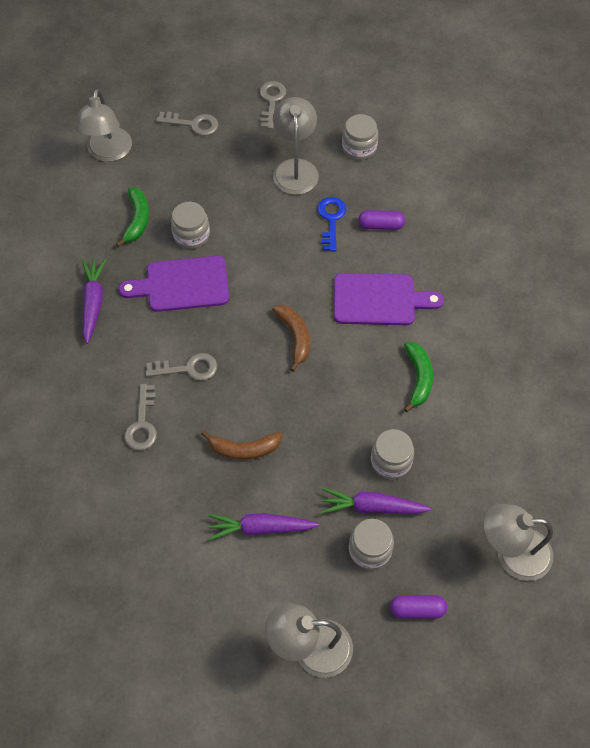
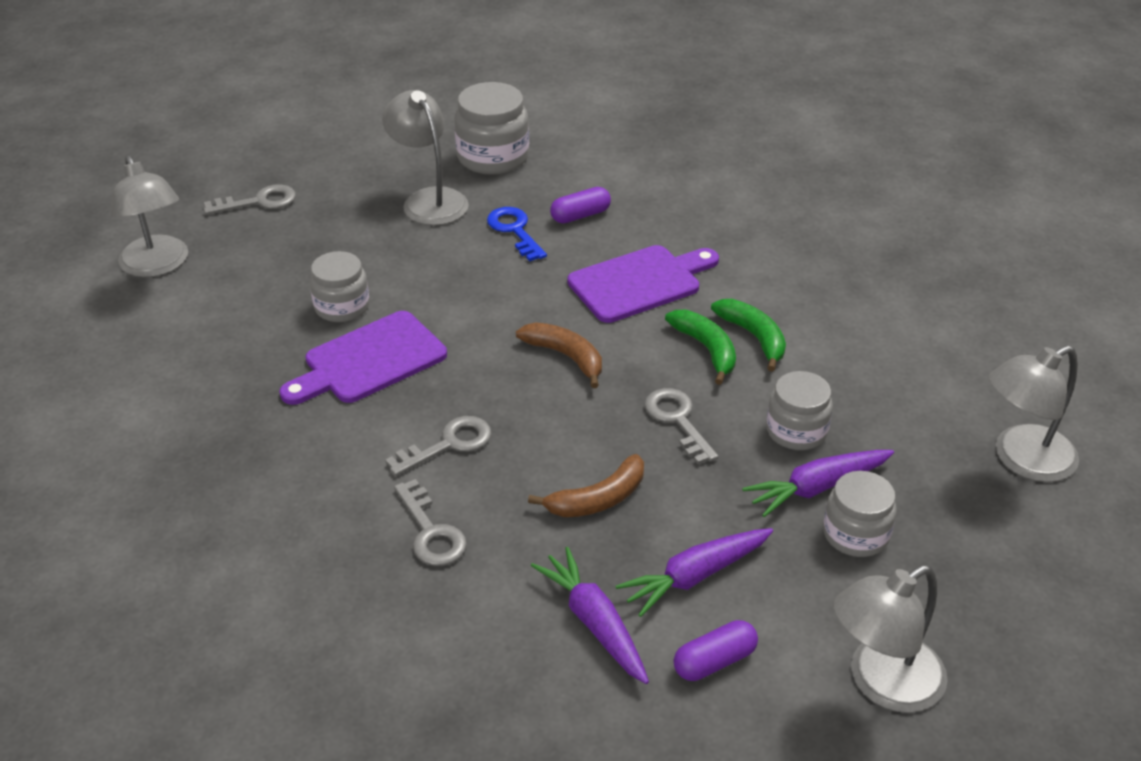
camera: 30 degrees left, 20 degrees down
purple carrot [82,259,106,344] -> purple carrot moved to [531,547,649,684]
green banana [116,187,149,247] -> green banana moved to [665,310,736,385]
grey key [259,81,286,129] -> grey key moved to [644,388,719,464]
grey jar [342,114,378,160] -> grey jar [454,82,529,175], size x1.50
purple capsule [390,595,447,619] -> purple capsule moved to [674,620,758,681]

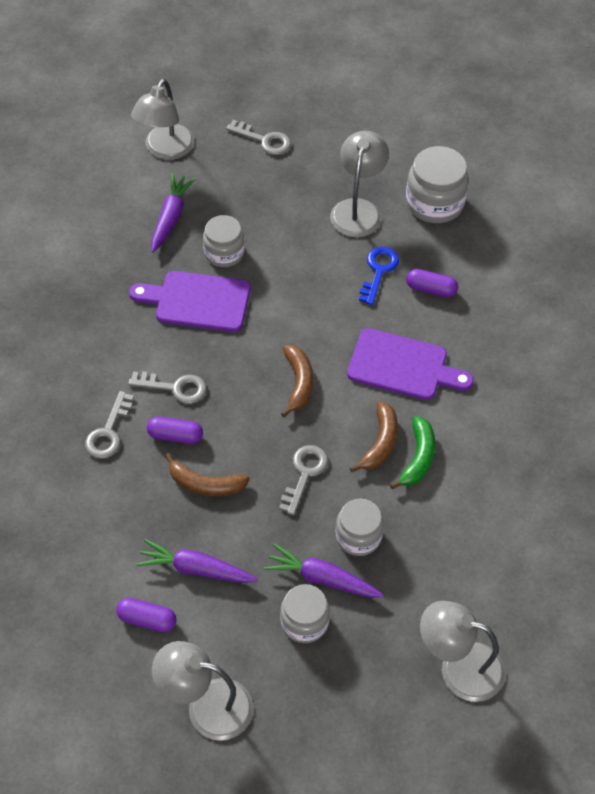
camera: 45 degrees right, 15 degrees up
purple carrot [531,547,649,684] -> purple carrot moved to [151,174,196,253]
green banana [665,310,736,385] -> brown banana [350,401,398,473]
none -> purple capsule [147,417,203,444]

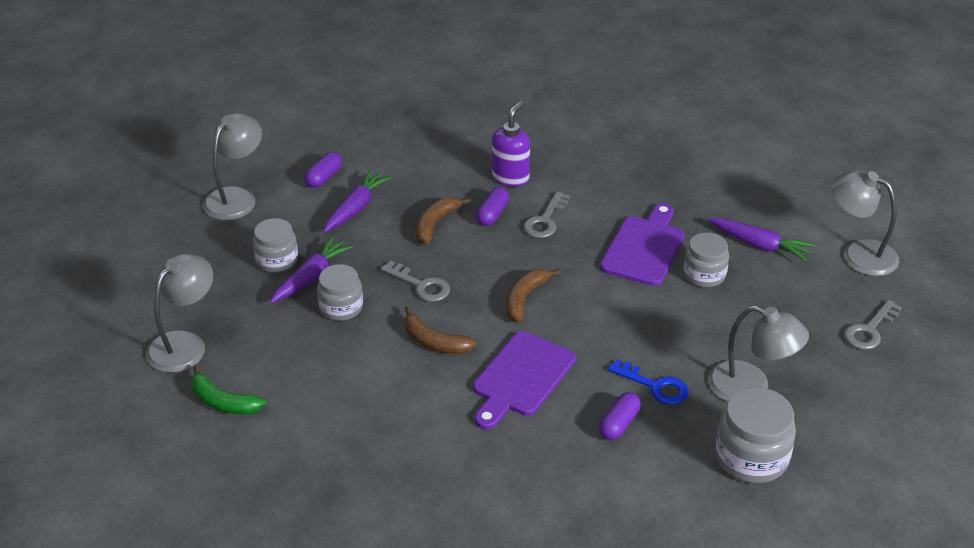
camera: 105 degrees right, 15 degrees down
grey key [85,391,134,459] -> purple soap dispenser [492,101,530,187]
brown banana [281,345,313,417] -> brown banana turned 105 degrees clockwise [506,269,561,323]
green banana [390,416,435,489] -> green banana moved to [191,364,266,415]

